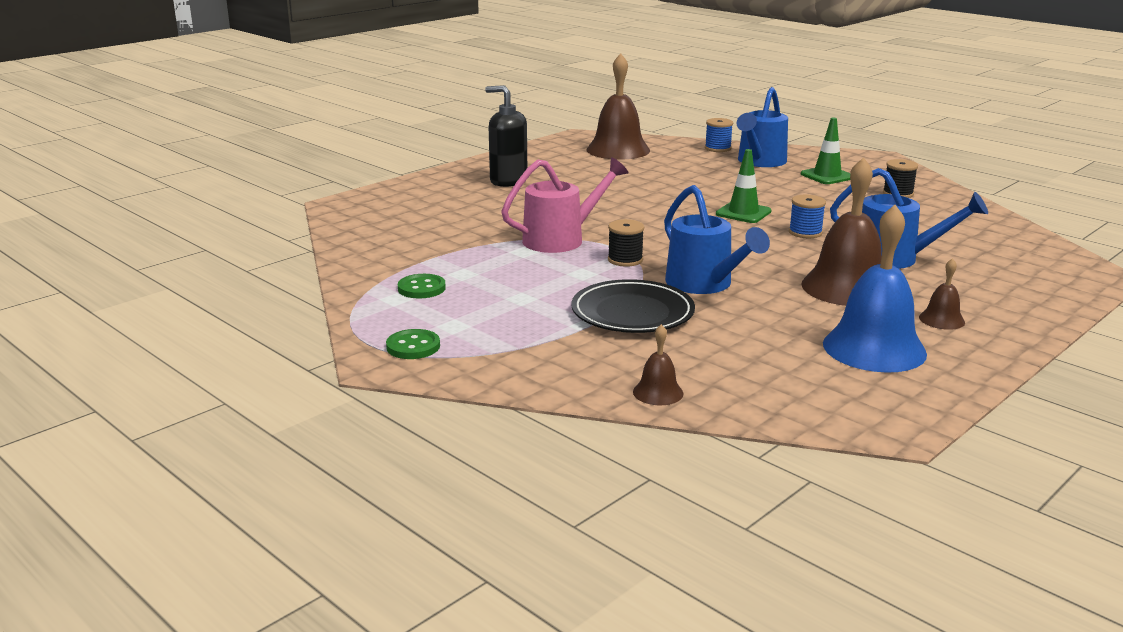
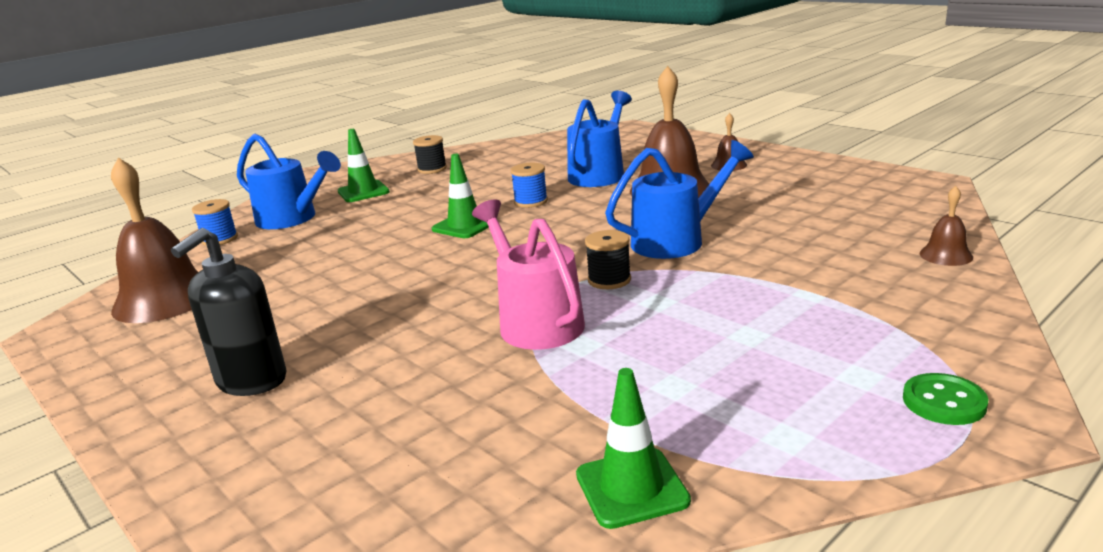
camera: 85 degrees left, 0 degrees up
green button [398,274,446,299] -> none
black plate [571,279,695,333] -> none
blue bell [823,205,927,373] -> none
none -> green traffic cone [576,368,691,529]

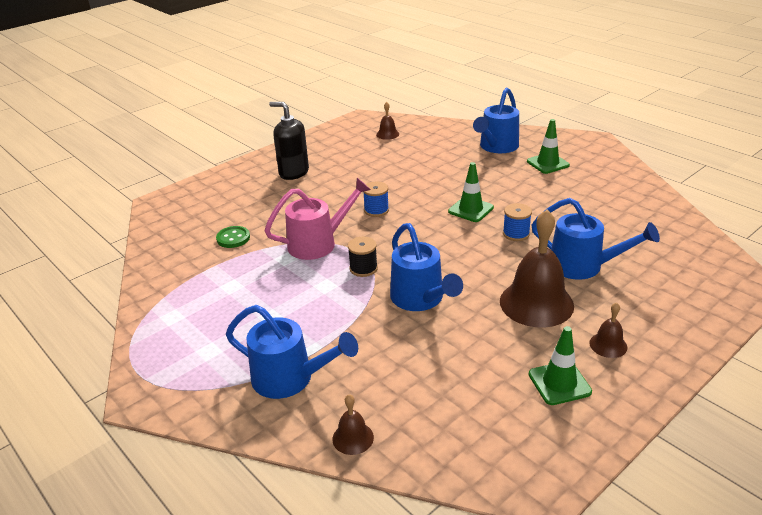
camera: 90 degrees right, 10 degrees up
brown bell [111,157,198,323] -> brown bell [376,102,399,140], size x0.46
blue spool [192,199,238,246] -> blue spool moved to [364,182,389,217]
black spool [413,135,447,174] -> none
green traffic cone [576,368,691,529] -> green traffic cone moved to [529,326,592,405]
green button [903,373,988,425] -> green button moved to [216,226,250,248]
none -> blue watering can [226,305,358,399]

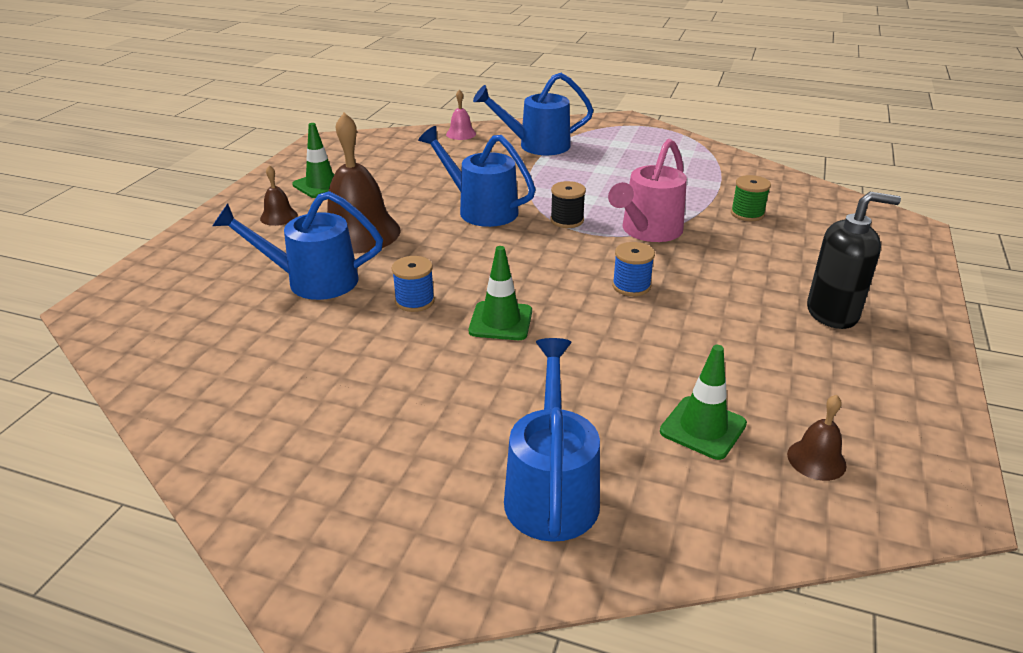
camera: 150 degrees right, 0 degrees up
green button [216,226,250,248] -> green spool [731,175,771,221]
brown bell [332,394,374,455] -> pink bell [446,89,476,140]
green traffic cone [527,119,570,174] -> green traffic cone moved to [660,345,747,460]

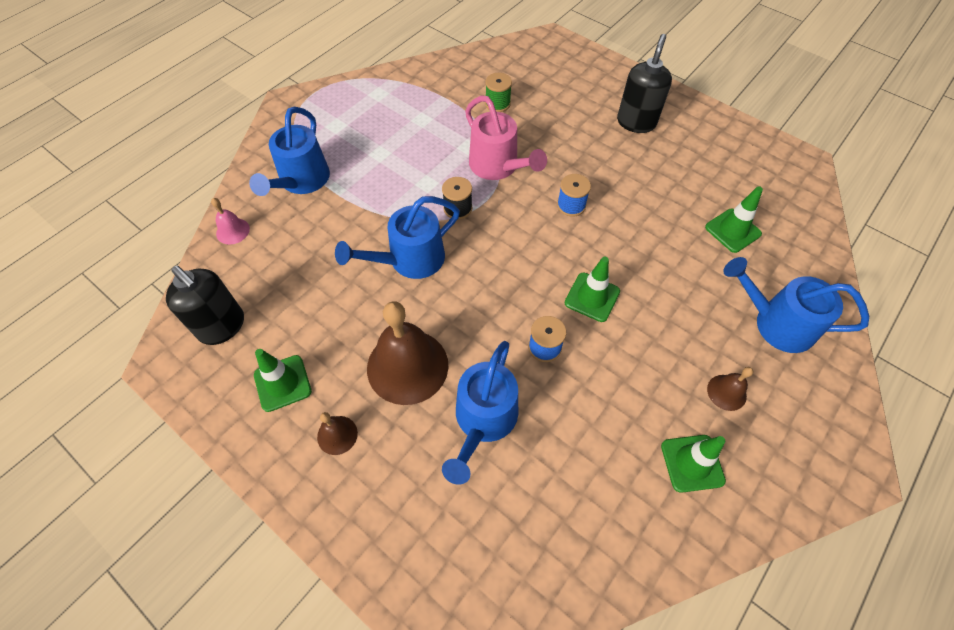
camera: 70 degrees left, 25 degrees up
brown bell [787,395,847,481] -> brown bell moved to [707,367,754,411]
none -> black soap dispenser [166,266,244,345]
none -> green traffic cone [661,435,726,493]

